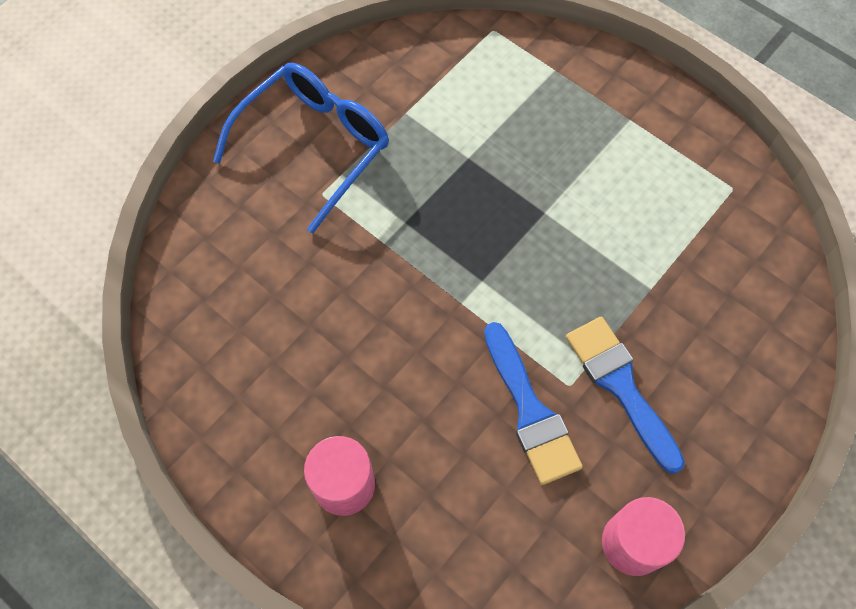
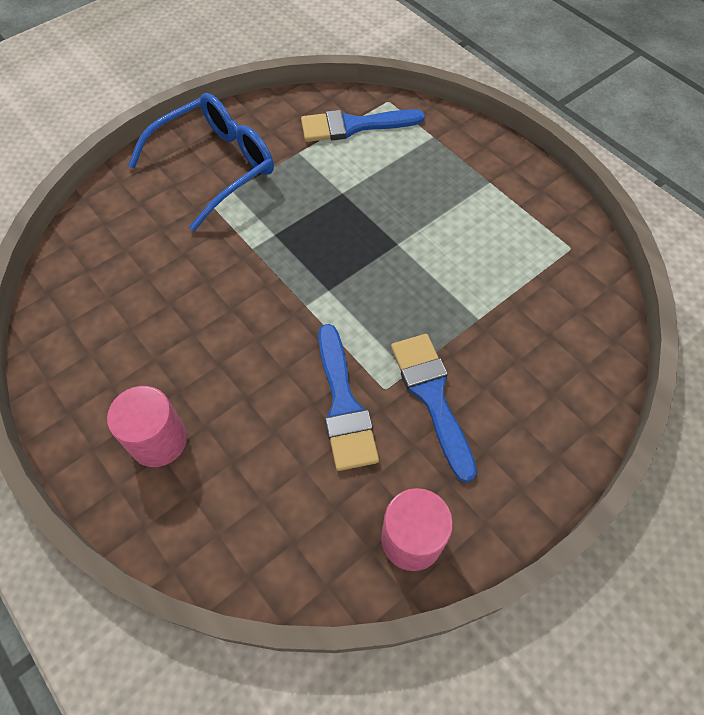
camera: 10 degrees right, 5 degrees down
none -> blue brush [301,109,425,142]

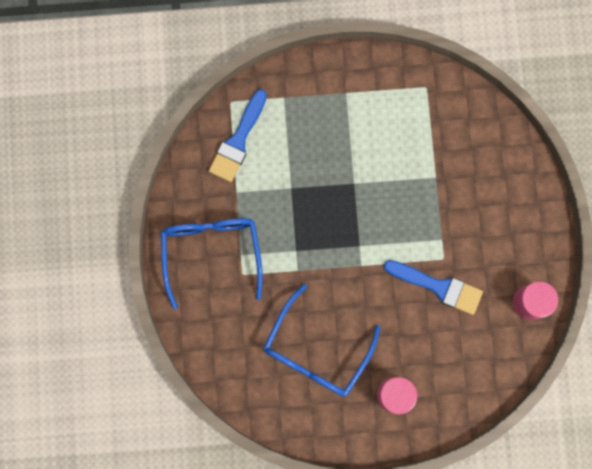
camera: 55 degrees left, 20 degrees up
blue brush [391,334,477,483] -> none
none -> blue glasses [263,284,380,397]

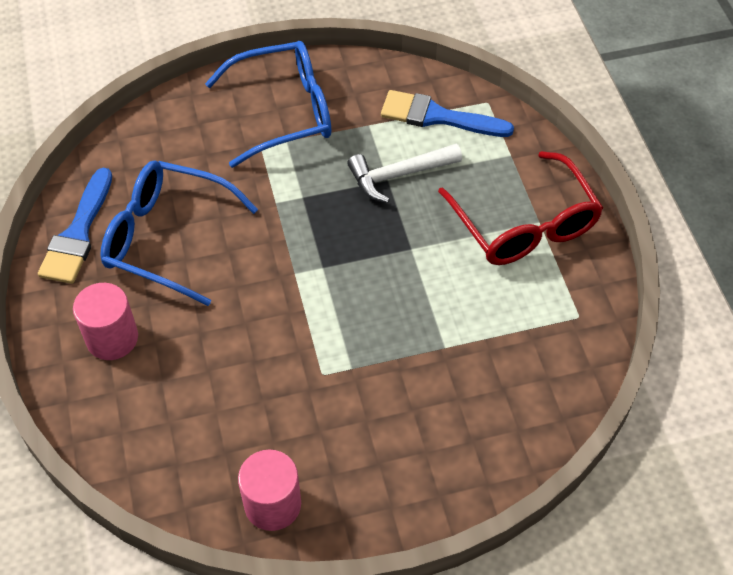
camera: 80 degrees right, 25 degrees down
blue brush [383,260,483,315] -> blue brush moved to [38,168,112,284]
none -> white hammer [347,144,462,203]
none -> red glasses [438,151,603,265]

